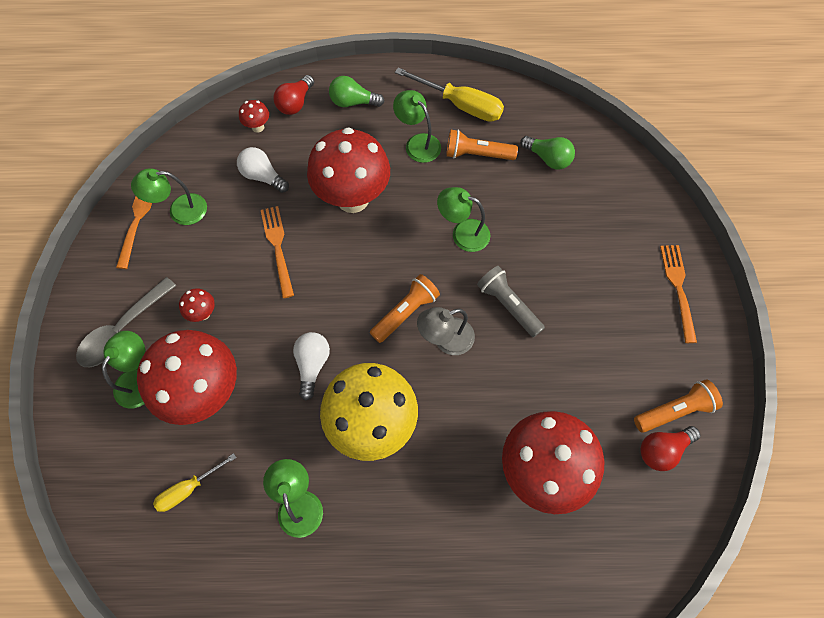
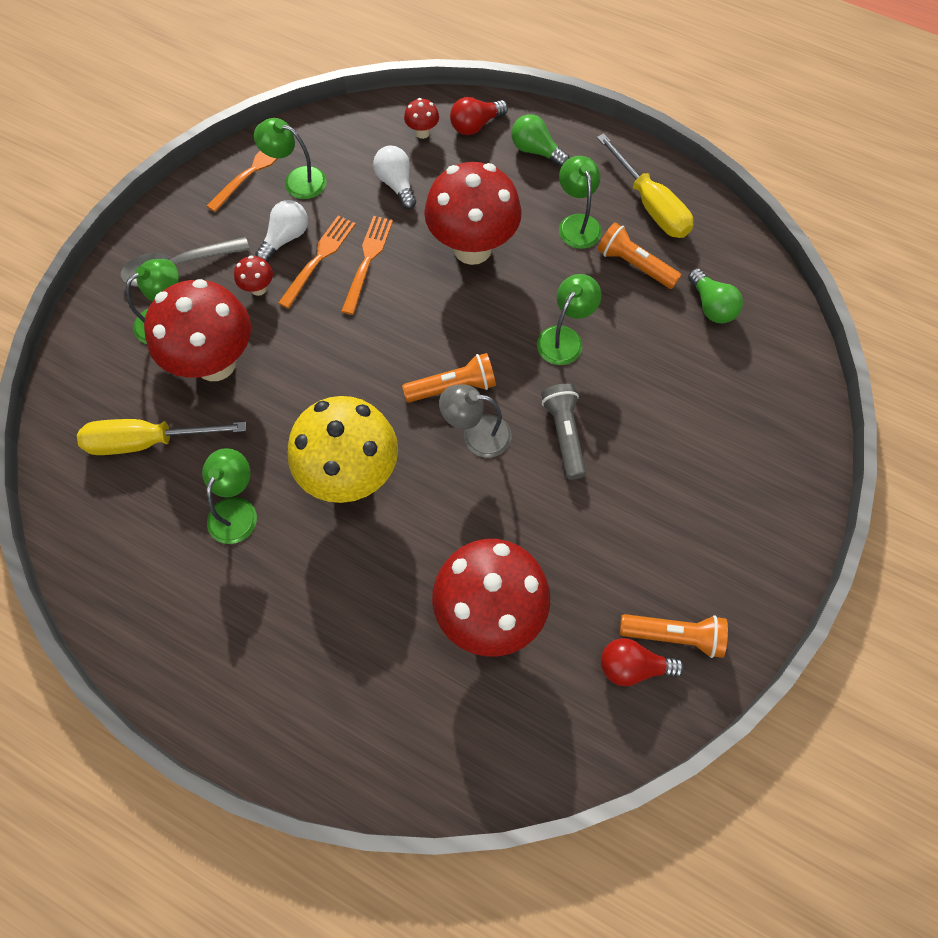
camera: 30 degrees right, 0 degrees up
yellow screwdriver [153,453,236,512] -> yellow screwdriver [77,419,246,455], size x1.71
white light bulb [293,332,330,400] -> white light bulb moved to [255,200,308,262]
green lamp [437,187,490,252] -> green lamp turned 75 degrees clockwise [537,274,601,365]
orange fork [660,245,697,343] -> orange fork moved to [278,216,356,309]

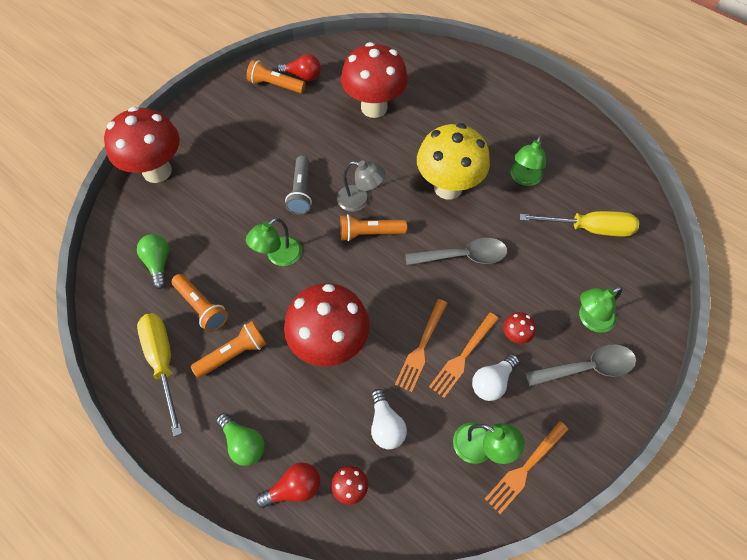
camera: 170 degrees left, 5 degrees down
red mushroom [144,279,251,381] -> red mushroom moved to [104,106,180,183]
green lamp [559,156,602,249] -> orange flashlight [191,321,266,378]
none -> grey spoon [405,238,507,265]

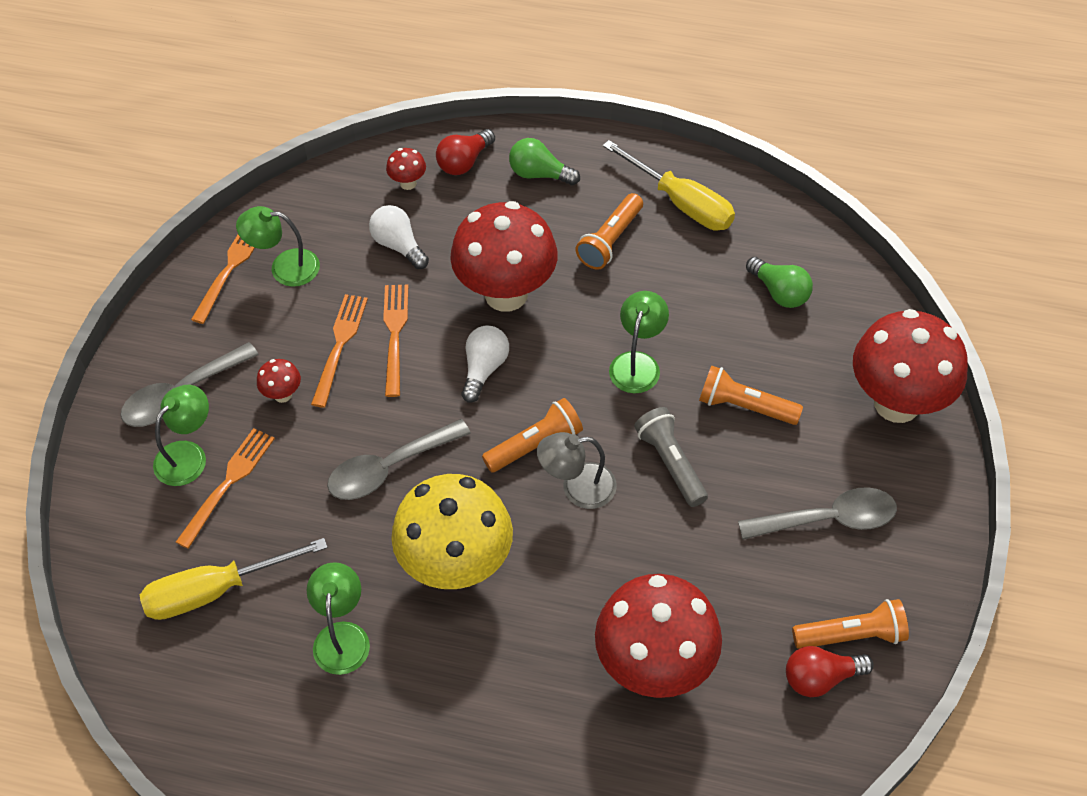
camera: 155 degrees right, 5 degrees down
orange flashlight [171,274,228,332] -> orange flashlight moved to [699,365,803,425]
white light bulb [472,354,519,401] -> white light bulb moved to [461,326,509,403]
none -> orange fork [176,428,275,549]
none -> grey spoon [738,487,897,540]

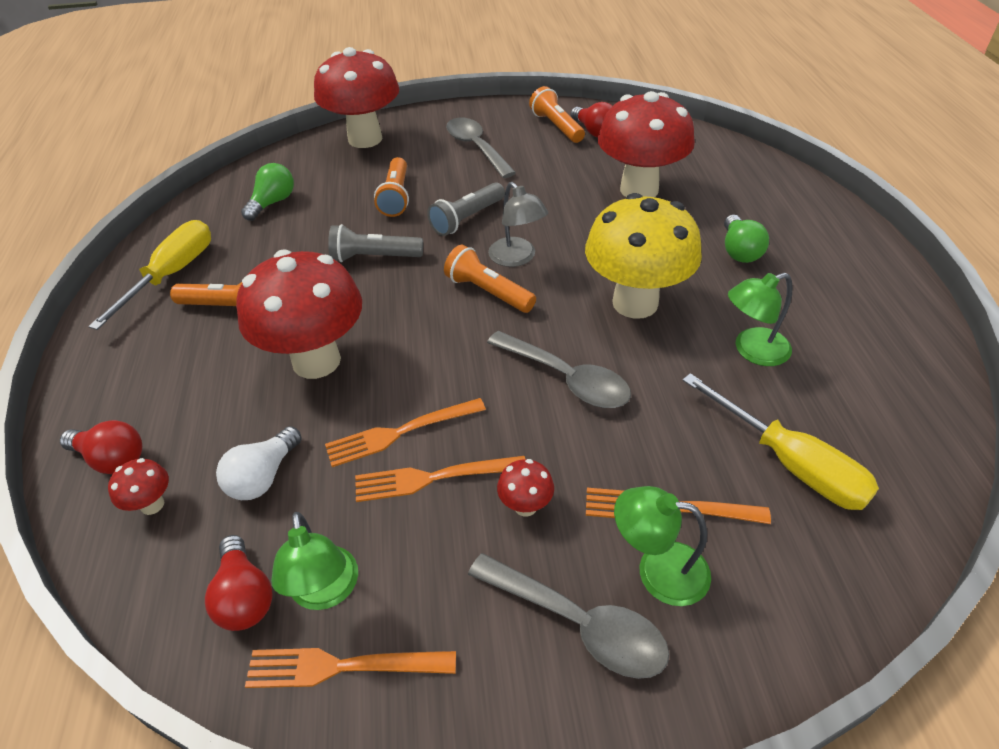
camera: 110 degrees left, 10 degrees down
white light bulb [461,326,509,403] -> none
green light bulb [509,138,580,185] -> green light bulb moved to [724,215,769,263]
green lamp [609,291,669,393] -> grey flashlight [328,224,423,262]
none -> red light bulb [205,535,273,631]

